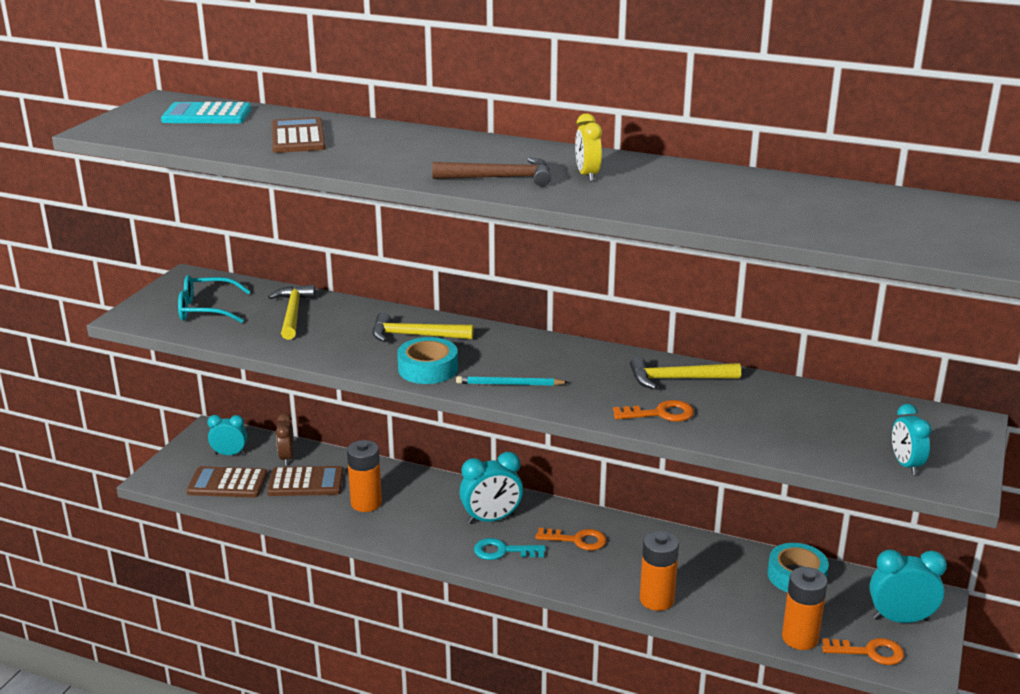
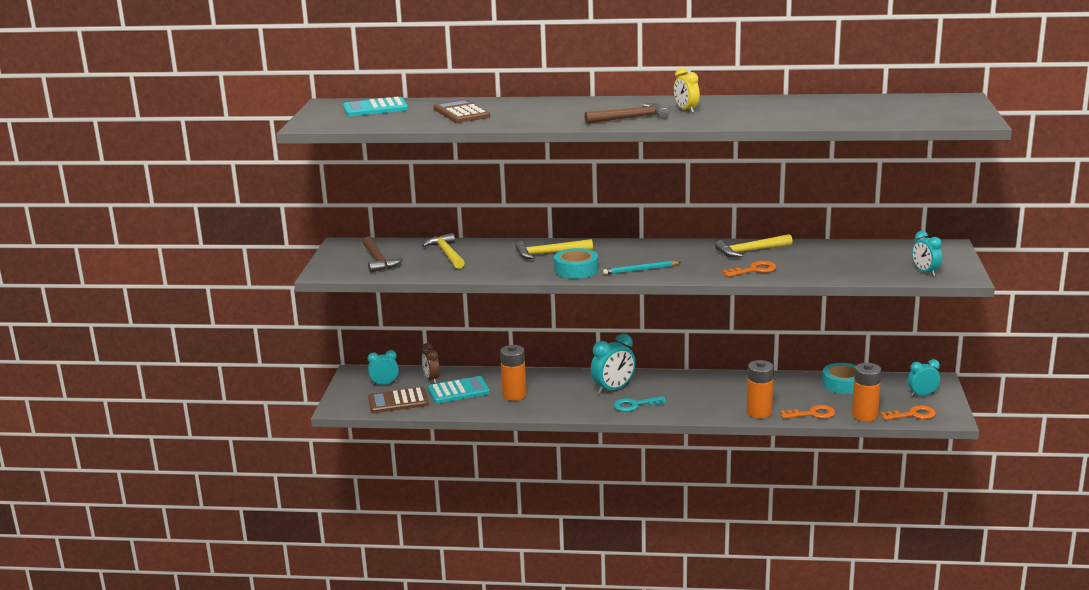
camera: 15 degrees left, 5 degrees down
turquoise glasses [178,275,251,323] -> brown hammer [363,237,403,273]
brown calculator [267,466,344,496] -> turquoise calculator [428,376,490,403]
orange key [536,528,607,551] -> orange key moved to [780,405,835,419]
turquoise clock [869,549,947,623] -> turquoise clock [908,359,940,397], size x0.65

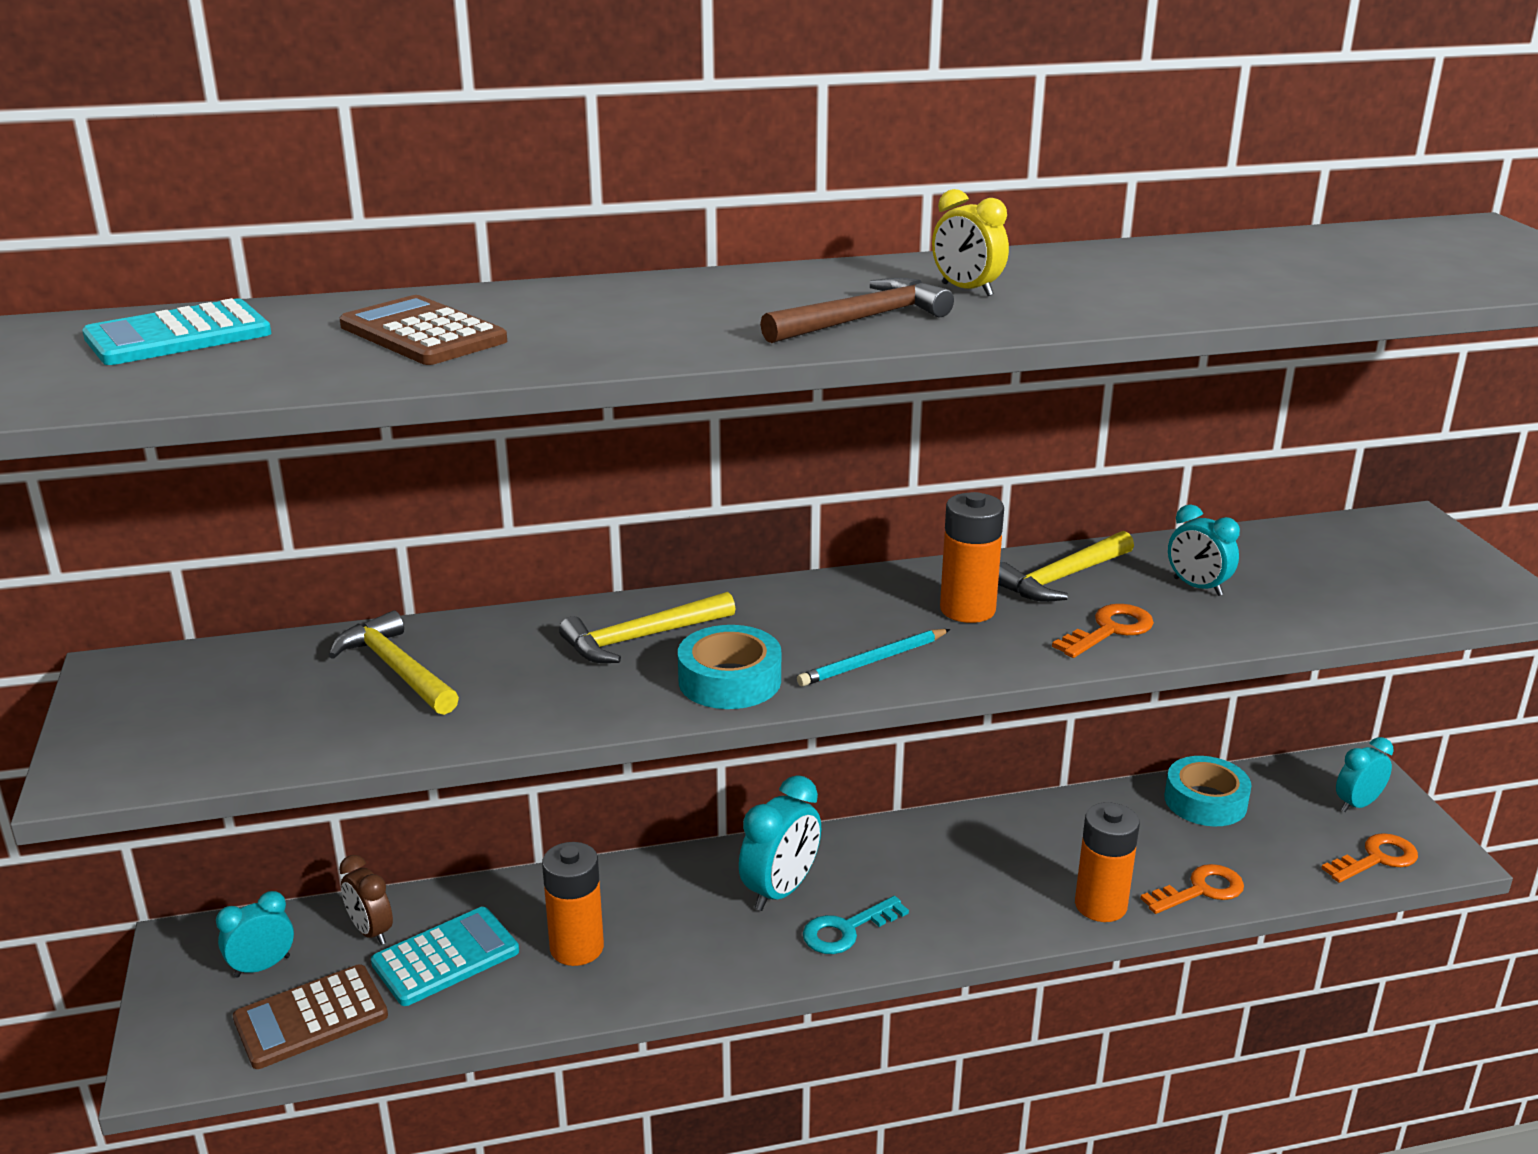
camera: 20 degrees left, 5 degrees up
brown hammer [363,237,403,273] -> none
orange battery [852,363,881,422] -> orange battery moved to [940,492,1004,623]
turquoise clock [912,231,942,276] -> turquoise clock moved to [1168,504,1240,596]

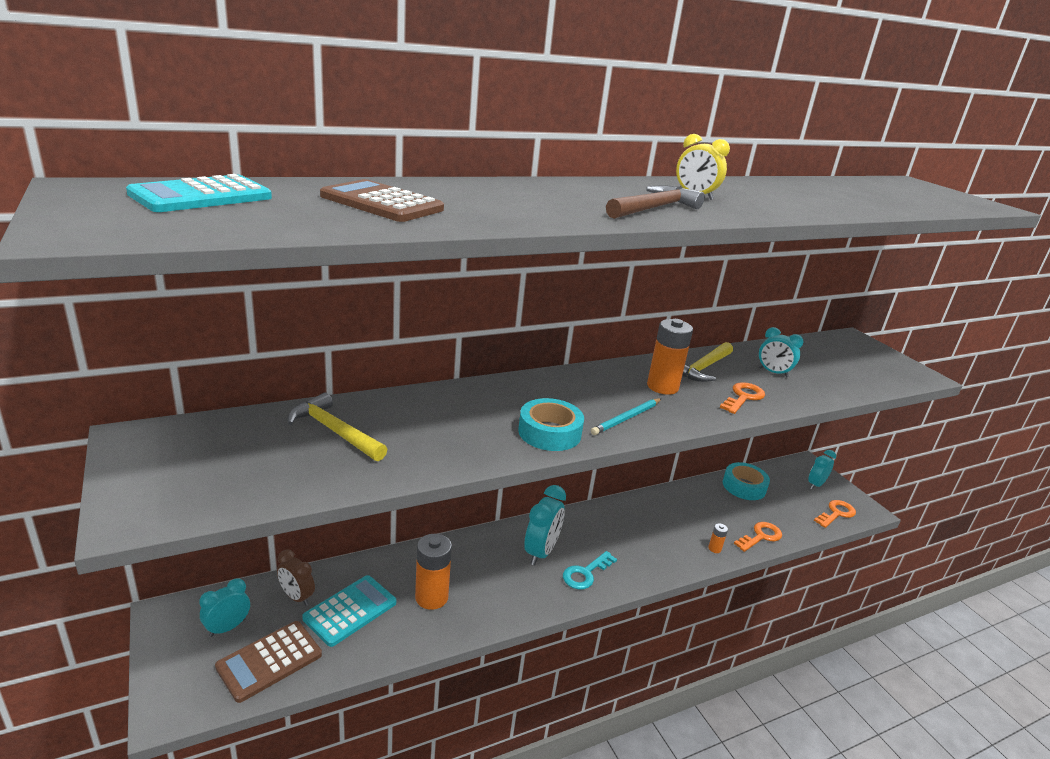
camera: 15 degrees left, 0 degrees up
yellow hammer [559,592,735,663] -> none
orange battery [1075,802,1140,922] -> orange battery [708,523,728,553], size x0.46

